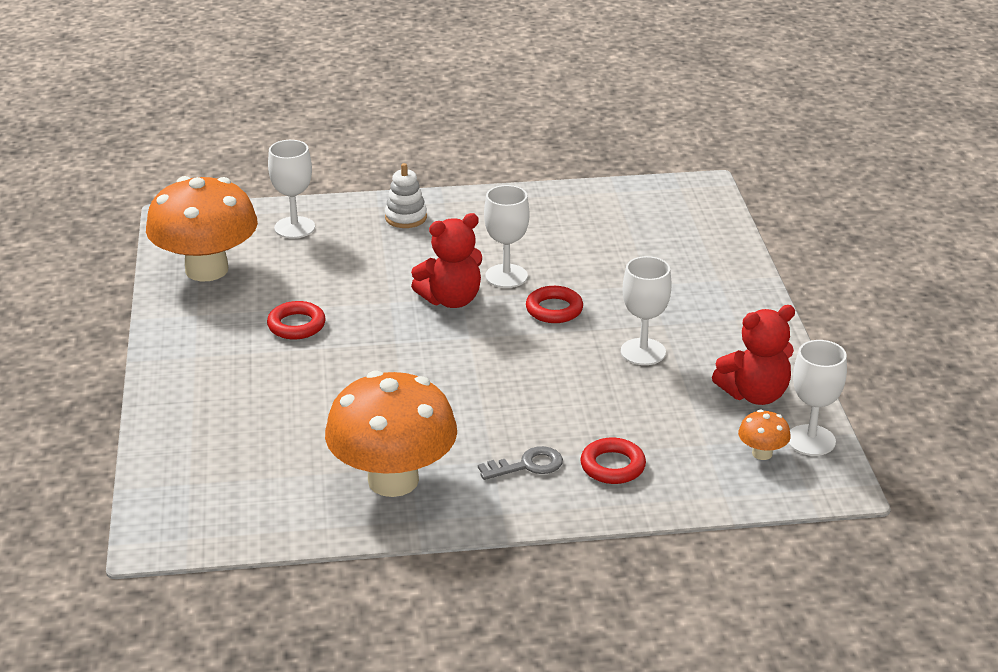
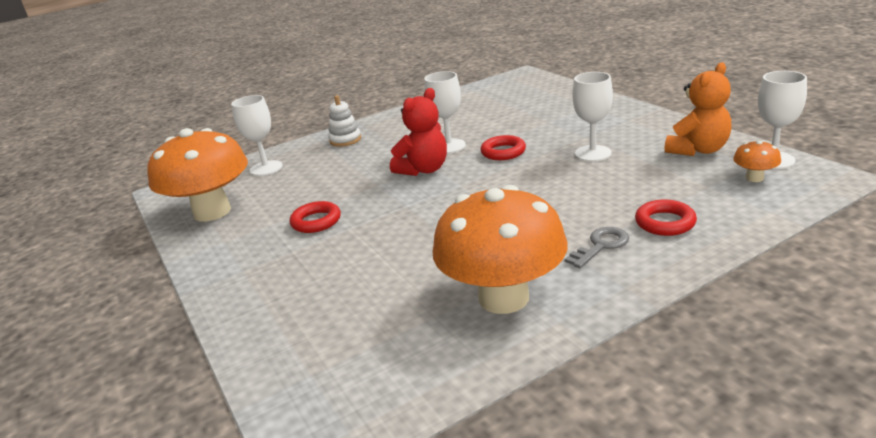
camera: 20 degrees left, 5 degrees down
red teddy bear [712,305,795,405] -> orange teddy bear [665,62,732,156]

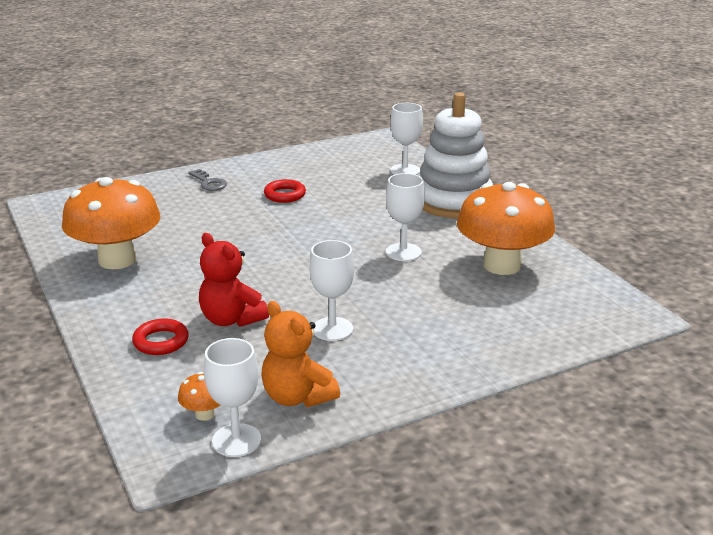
camera: 90 degrees right, 0 degrees up
orange mushroom [148,128,248,222] -> orange mushroom moved to [457,182,555,275]
white stacking toy [328,95,361,147] -> white stacking toy [420,93,493,218], size x2.29
red teddy bear [390,88,447,176] -> red teddy bear moved to [199,233,269,327]
red ring [480,135,526,160] -> none
grey key [565,227,629,268] -> grey key moved to [188,169,227,191]

